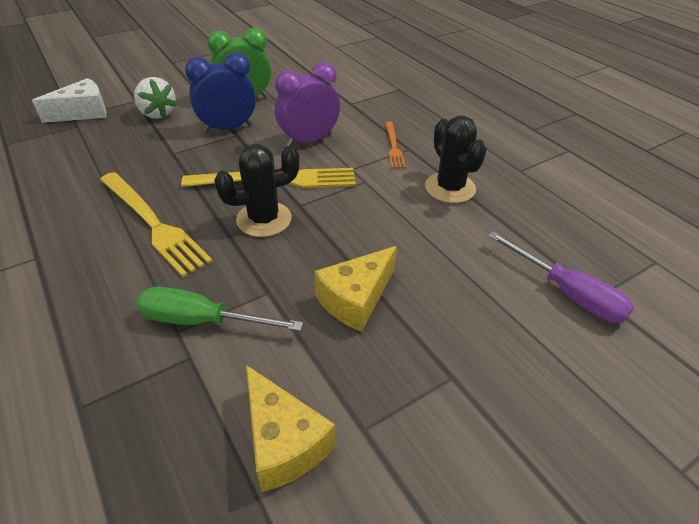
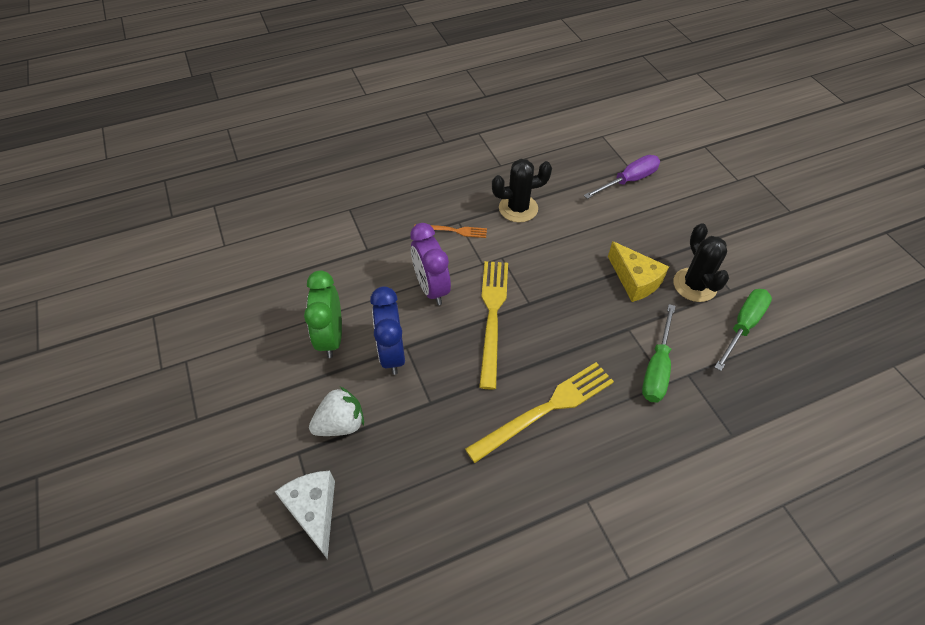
camera: 80 degrees left, 10 degrees up
black cactus [214,144,300,237] -> black cactus moved to [673,223,729,302]
yellow cheese [246,365,335,492] -> green screwdriver [714,289,772,371]

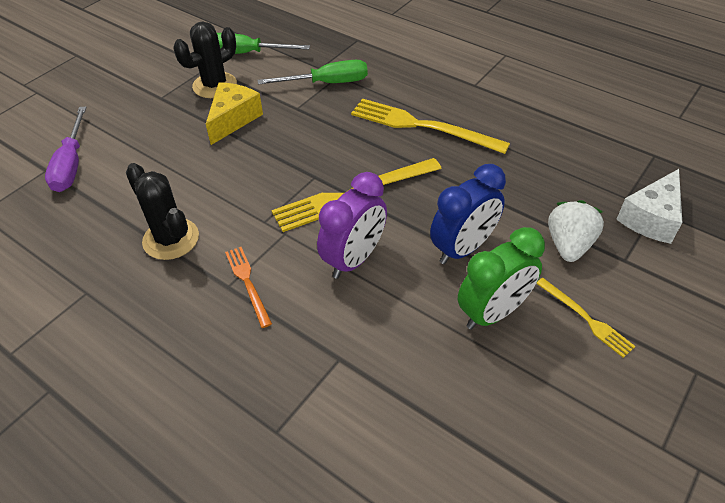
camera: 120 degrees left, 5 degrees down
white strawberry [309,387,364,436] -> white strawberry turned 75 degrees clockwise [548,200,604,262]
purple screwdriver [583,155,660,199] -> purple screwdriver turned 120 degrees counterclockwise [45,107,87,192]
none -> yellow fork [536,278,635,358]

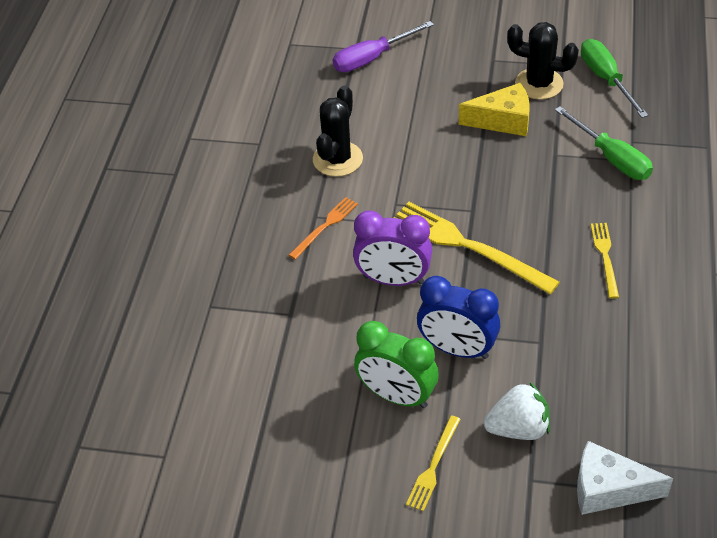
camera: 65 degrees right, 0 degrees up
yellow fork [351,98,510,154] -> yellow fork [591,223,619,299], size x0.53

